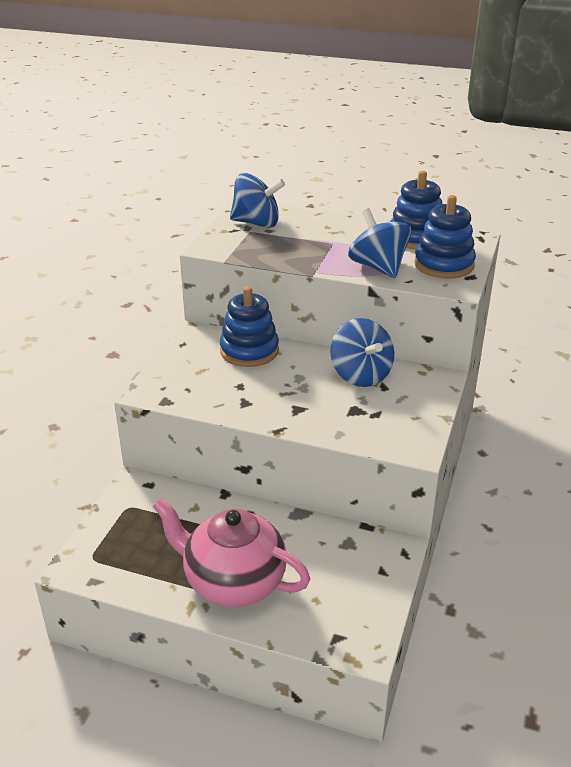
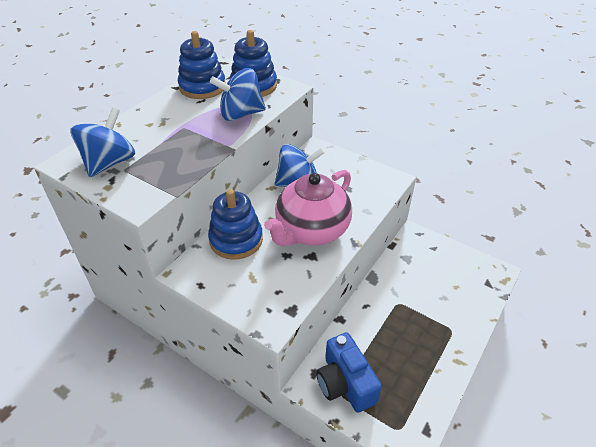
camera: 75 degrees left, 10 degrees up
pink teapot [152,498,310,607] -> pink teapot moved to [264,170,352,246]
none -> blue camera [316,332,382,413]

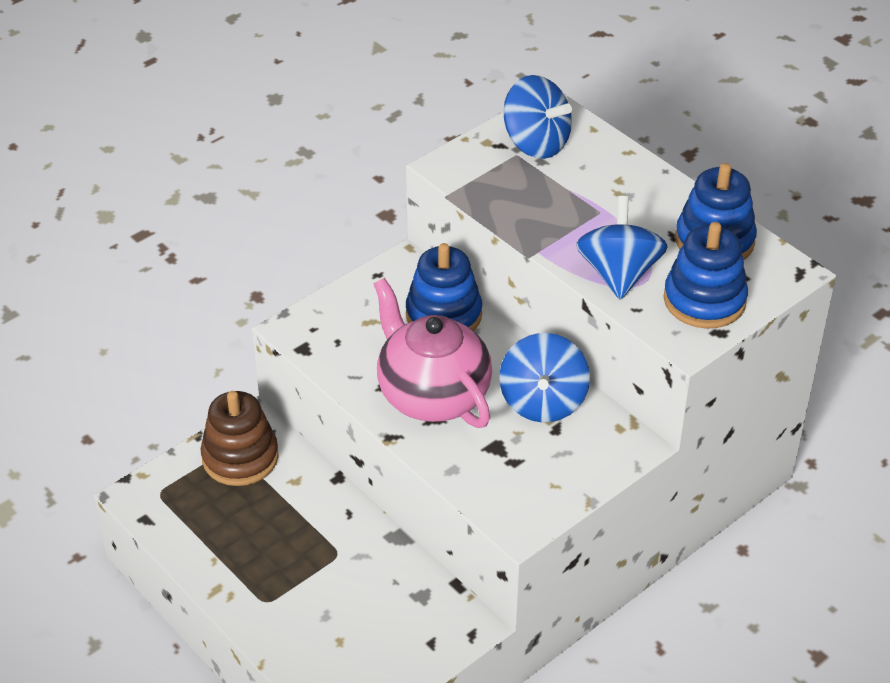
camera: 105 degrees right, 0 degrees up
blue camera [316,332,382,413] -> brown stacking toy [201,391,279,486]

